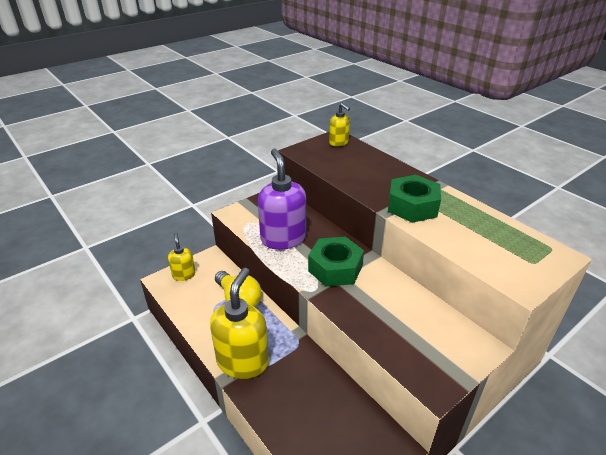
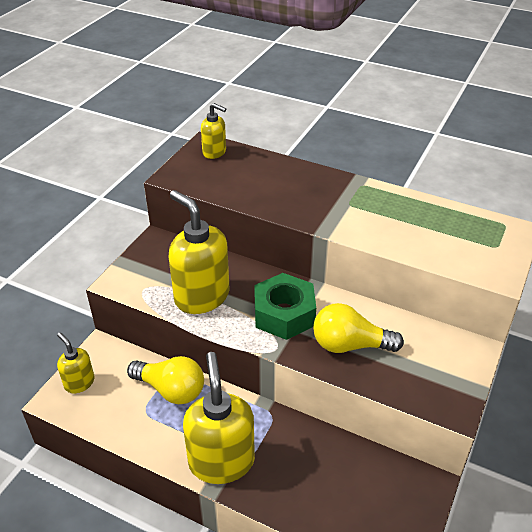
camera: 25 degrees left, 5 degrees up
purple soap dispenser [258,149,306,250] -> yellow soap dispenser [169,190,230,314]
green nut [388,175,441,223] -> none
none -> yellow light bulb [313,303,404,353]

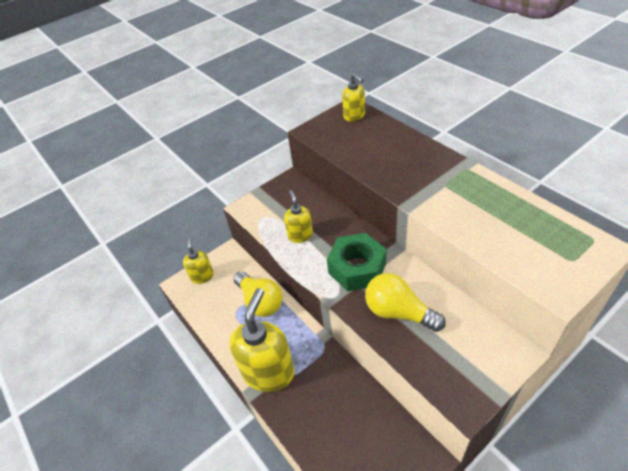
camera: 30 degrees right, 5 degrees up
yellow soap dispenser [169,190,230,314] -> yellow soap dispenser [284,190,313,243], size x0.53

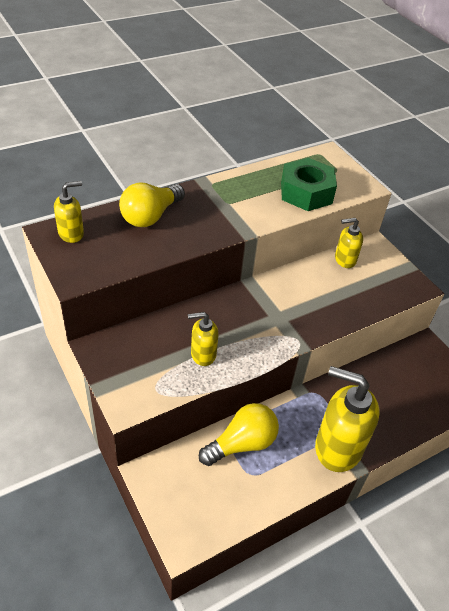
camera: 90 degrees left, 0 degrees up
yellow soap dispenser [183,237,214,284] -> yellow soap dispenser moved to [335,218,363,268]
green nut [327,233,386,291] -> green nut moved to [281,158,337,211]
yellow light bulb [365,273,446,332] -> yellow light bulb moved to [119,183,185,227]

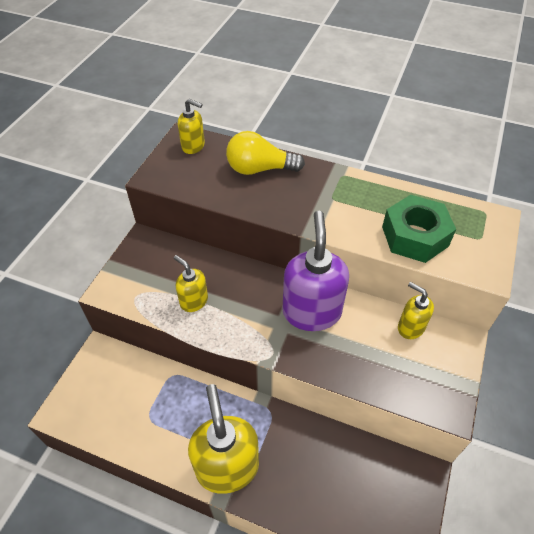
camera: 55 degrees right, 5 degrees up
yellow light bulb [199,403,279,466] -> none
none -> purple soap dispenser [282,211,349,331]

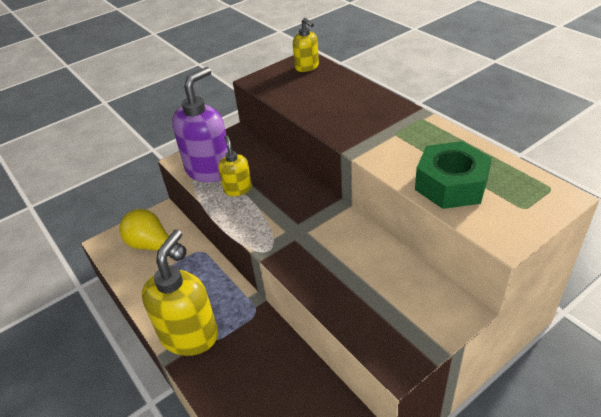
camera: 35 degrees right, 10 degrees down
yellow light bulb [226,131,305,175] -> yellow light bulb moved to [119,209,186,261]
purple soap dispenser [282,211,349,331] -> purple soap dispenser moved to [172,67,228,183]
yellow soap dispenser [398,282,434,339] -> none

